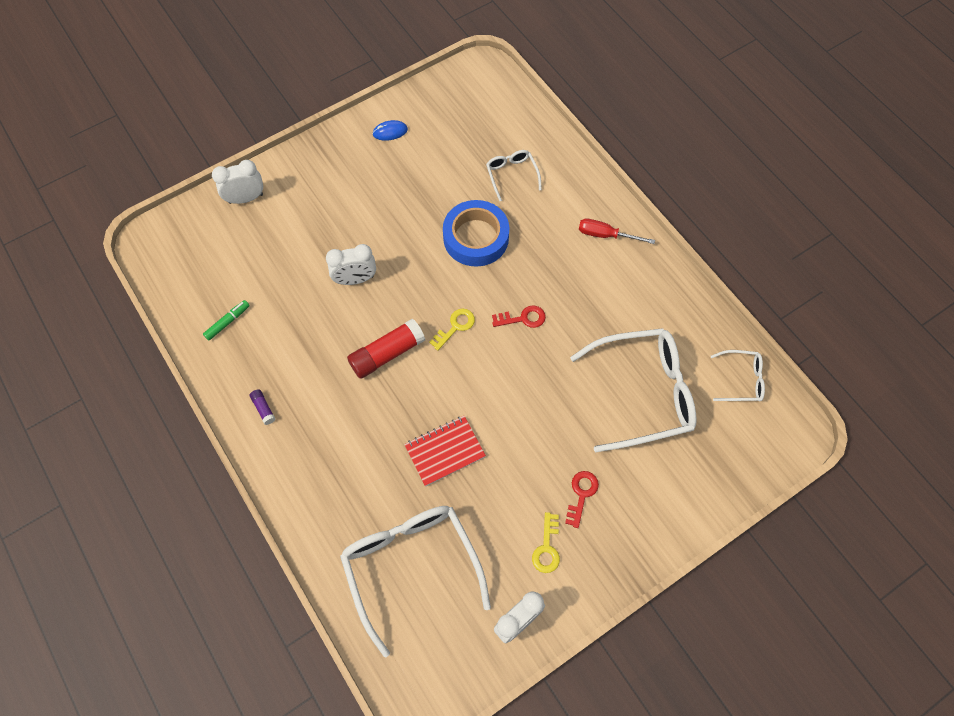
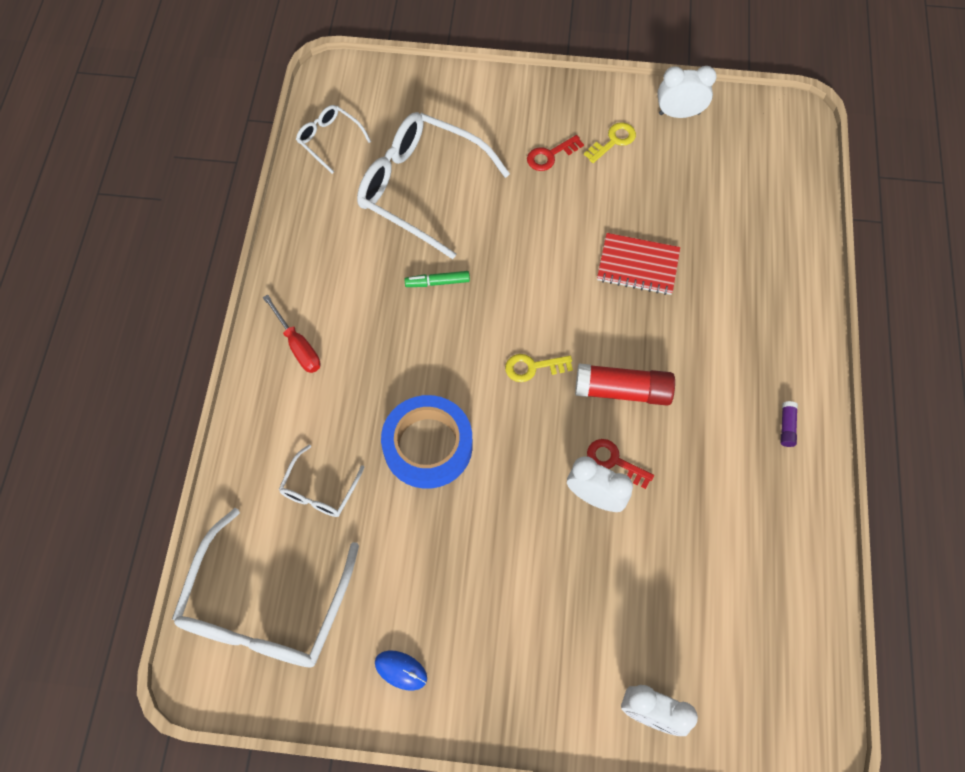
camera: 140 degrees left, 0 degrees up
green marker [203,300,250,340] -> green marker moved to [404,271,470,287]
white glasses [340,506,491,657] -> white glasses moved to [172,508,359,668]
red key [492,305,546,328] -> red key moved to [587,439,654,489]

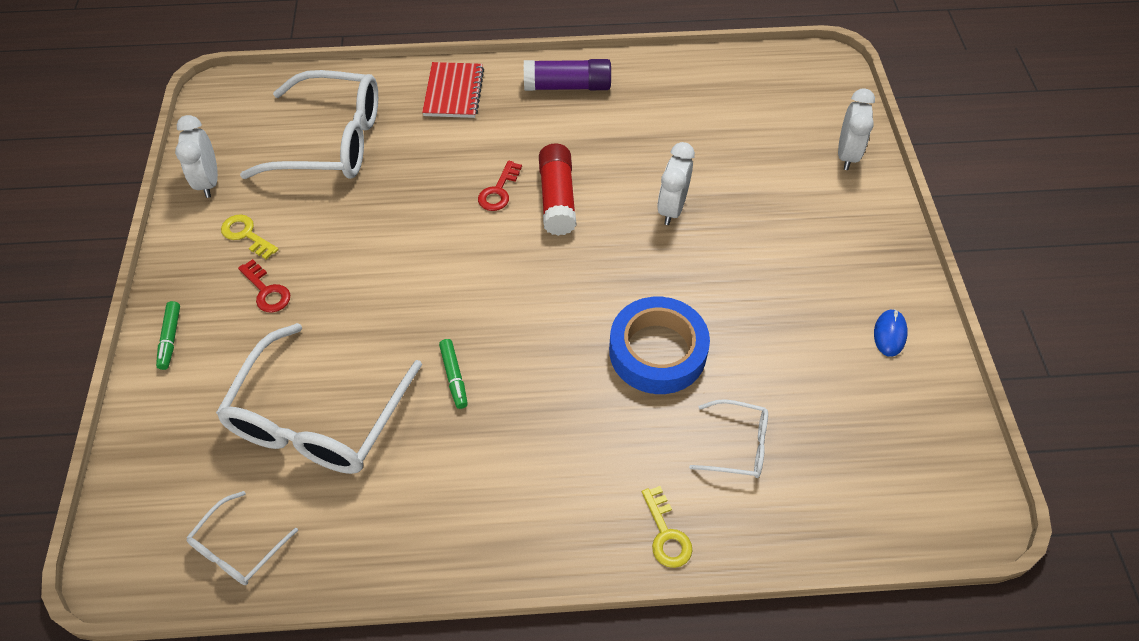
camera: 100 degrees left, 10 degrees down
white glasses [172,508,359,668] -> white glasses moved to [240,70,378,179]
red screwdriver [263,294,321,373] -> none
yellow key [505,354,573,382] -> yellow key moved to [642,486,692,568]
red key [587,439,654,489] -> red key moved to [478,161,522,211]
red notebook [597,233,680,295] -> red notebook moved to [422,62,484,118]
purple glue stick [780,401,798,447] -> purple glue stick [524,59,611,91], size x2.19
none -> green marker [156,301,180,370]

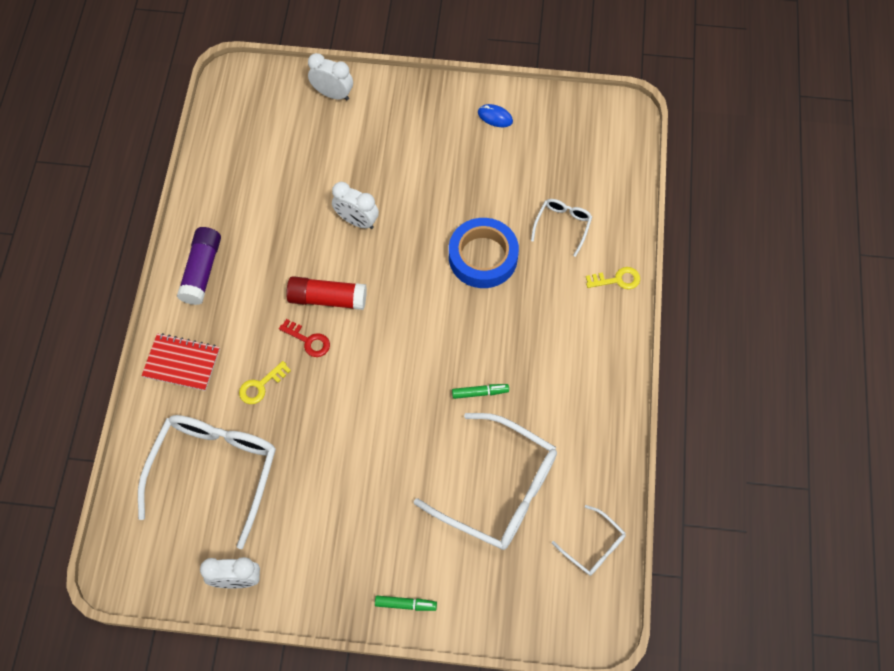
camera: 80 degrees left, 10 degrees up
yellow key [221,214,279,259] -> yellow key moved to [239,361,291,404]
red key [238,259,290,312] -> none

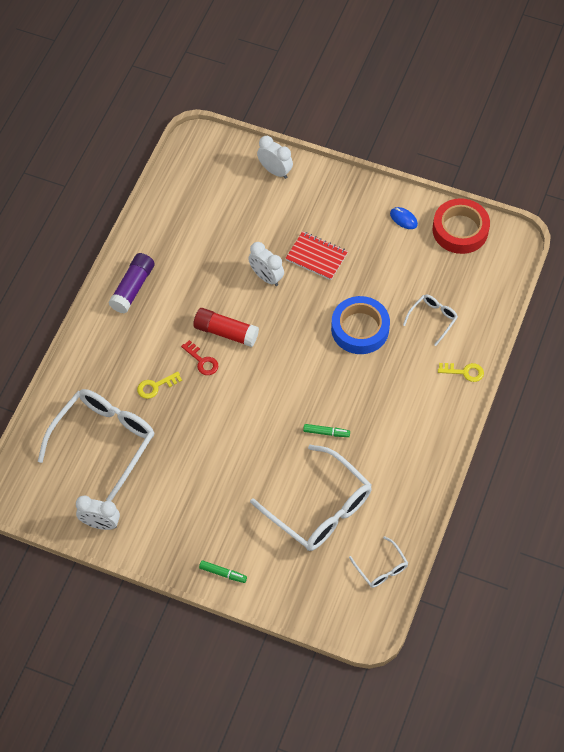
camera: 15 degrees right, 5 degrees down
red notebook [142,333,220,391] -> red notebook moved to [285,231,348,280]
none -> red tape [433,198,490,254]

